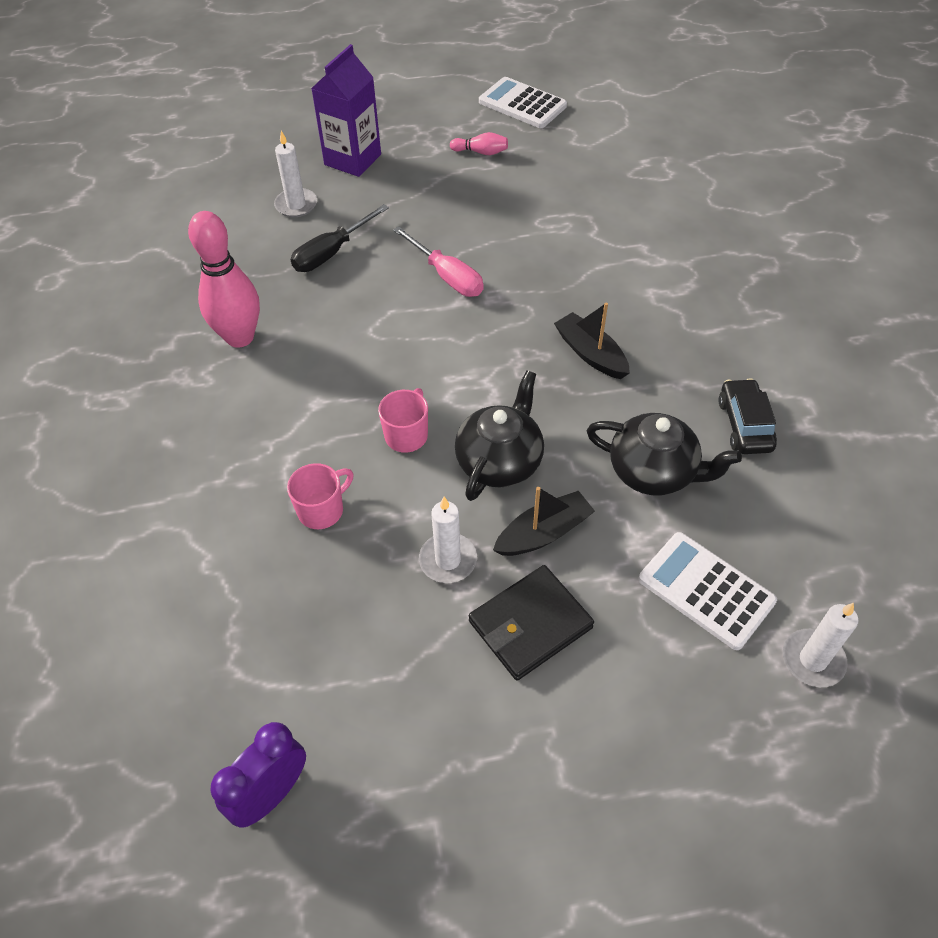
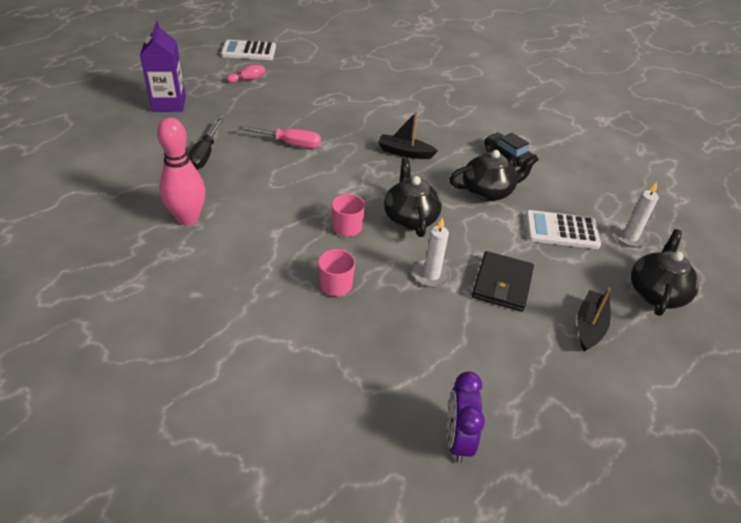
camera: 40 degrees left, 10 degrees down
white candle [274,131,317,217] -> none
black boat [493,487,595,556] -> black boat moved to [577,288,611,351]
none -> black teapot [631,229,699,316]

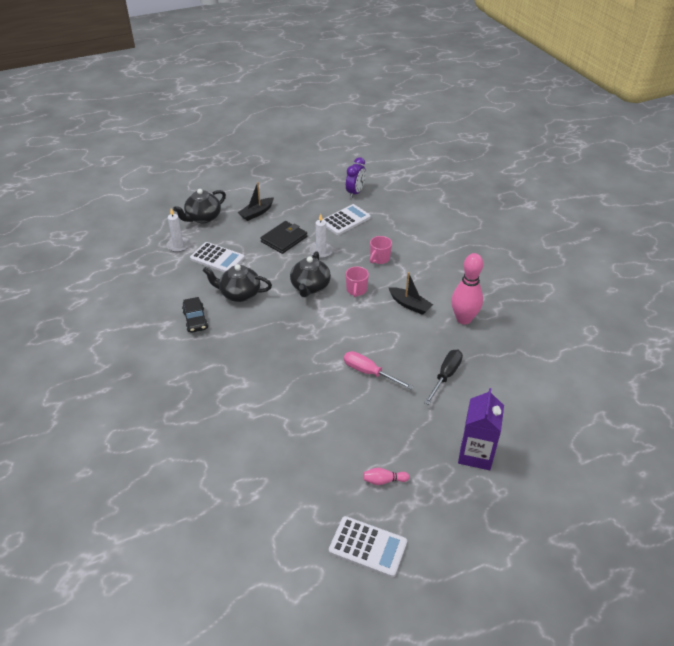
camera: 155 degrees left, 0 degrees up
black boat [378,111,438,159] -> black boat moved to [389,272,433,315]
none -> white calculator [322,204,371,235]

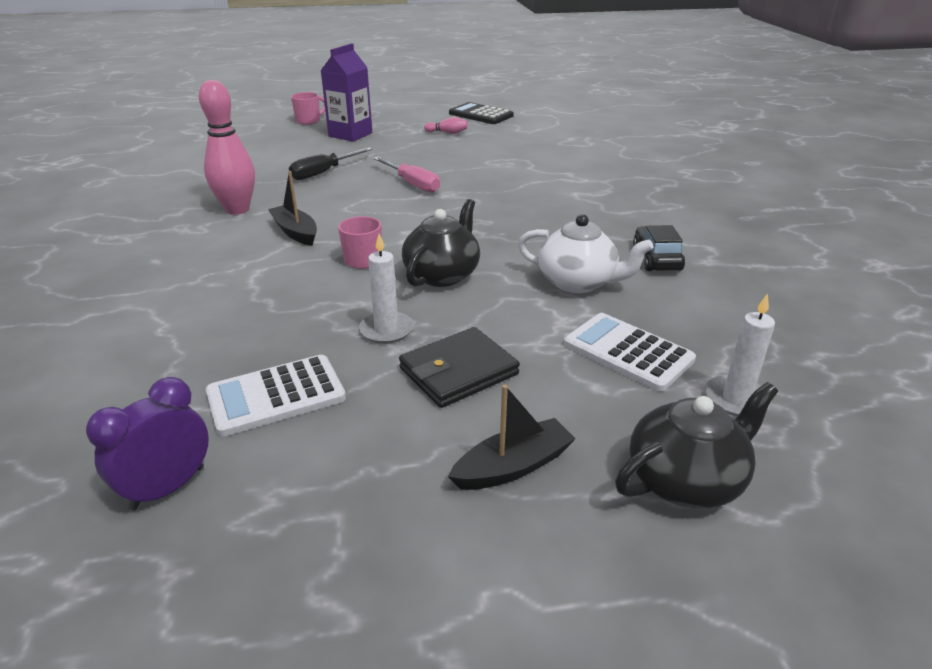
camera: 165 degrees left, 10 degrees down
black teapot [203,264,272,302] -> white teapot [518,214,654,293]
white calculator [329,516,407,577] -> black calculator [449,102,514,124]
pink mug [370,236,392,264] -> pink mug moved to [291,92,325,125]

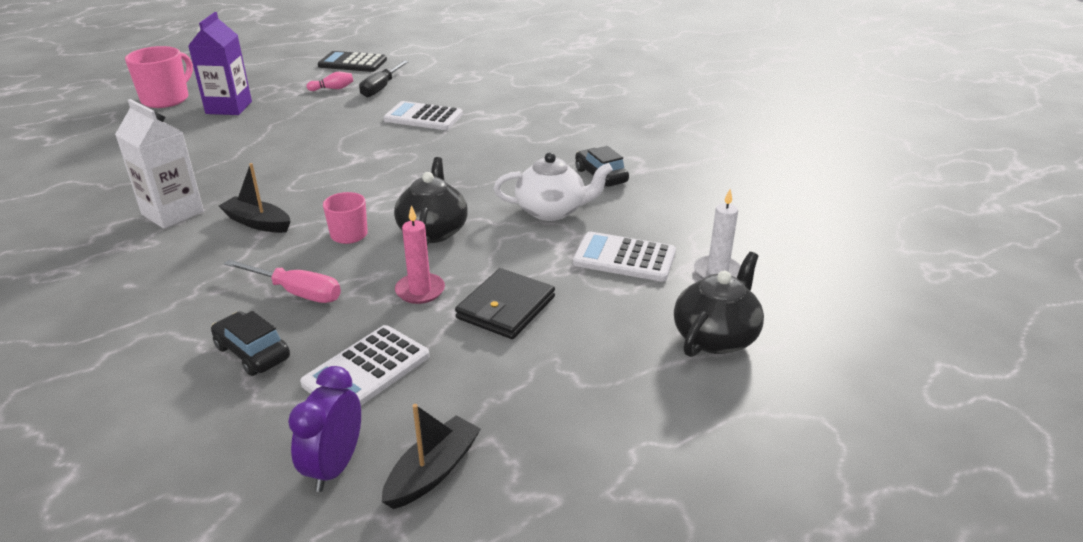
camera: 25 degrees left, 0 degrees up
pink bowling pin [199,80,255,215] -> white carton [115,99,204,229]
black screwdriver [289,147,372,180] -> black screwdriver moved to [359,61,408,98]
pink mug [291,92,325,125] -> pink mug [125,46,193,108], size x1.66
white candle [359,234,414,344] -> pink candle [395,205,445,304]
pink screwdriver [373,157,440,193] -> pink screwdriver moved to [224,259,341,303]
black boat [448,384,576,490] -> black boat moved to [382,404,481,509]
none -> black car [211,311,290,376]
none -> white calculator [383,101,463,130]

